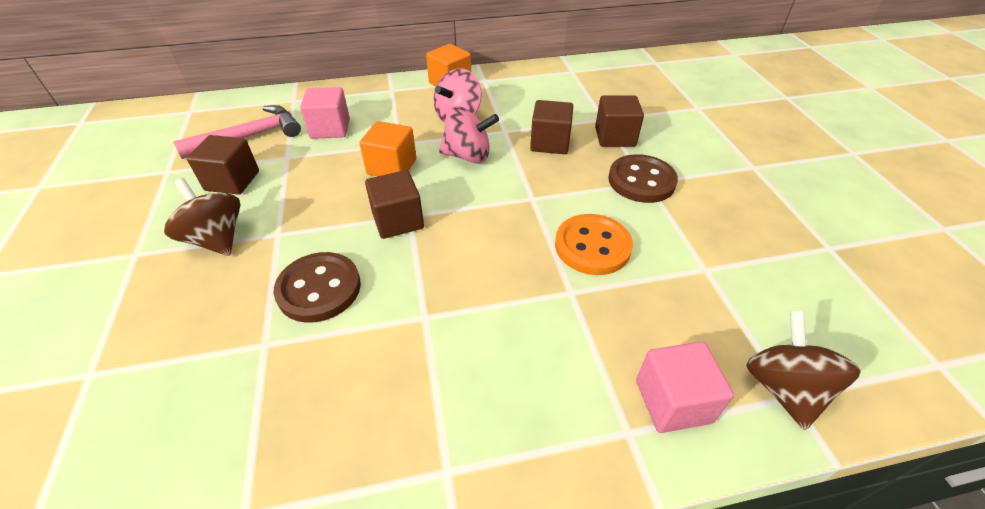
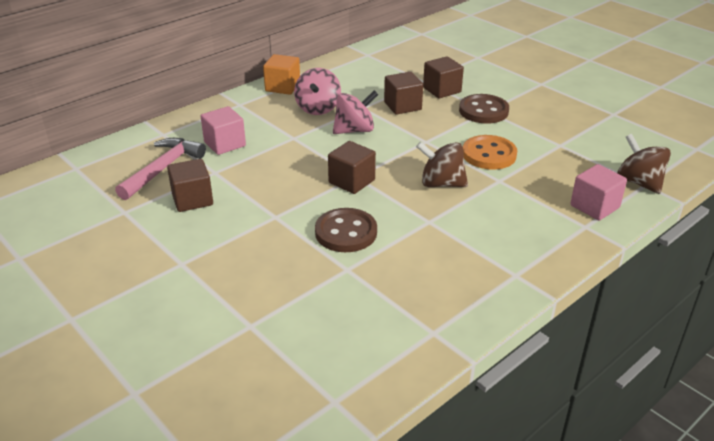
camera: 30 degrees left, 10 degrees down
brown spinning top [164,178,240,256] -> brown spinning top moved to [416,141,468,187]
orange cube [359,121,416,176] -> none

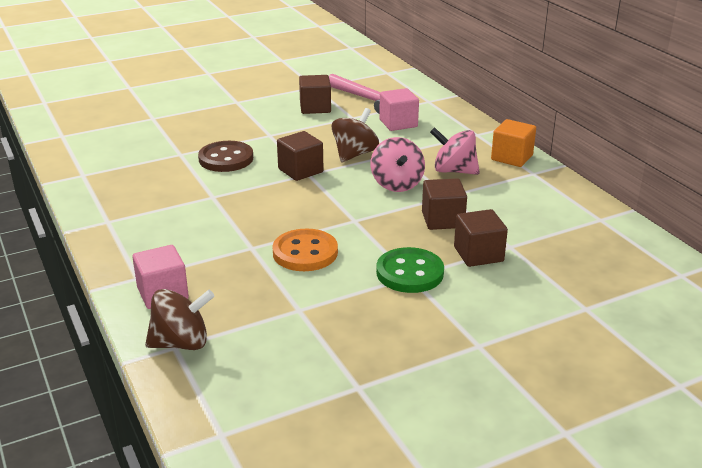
camera: 105 degrees right, 5 degrees down
brown spinning top [416,141,468,187] -> brown spinning top moved to [332,108,379,162]
brown button [459,94,509,124] -> green button [376,247,444,293]

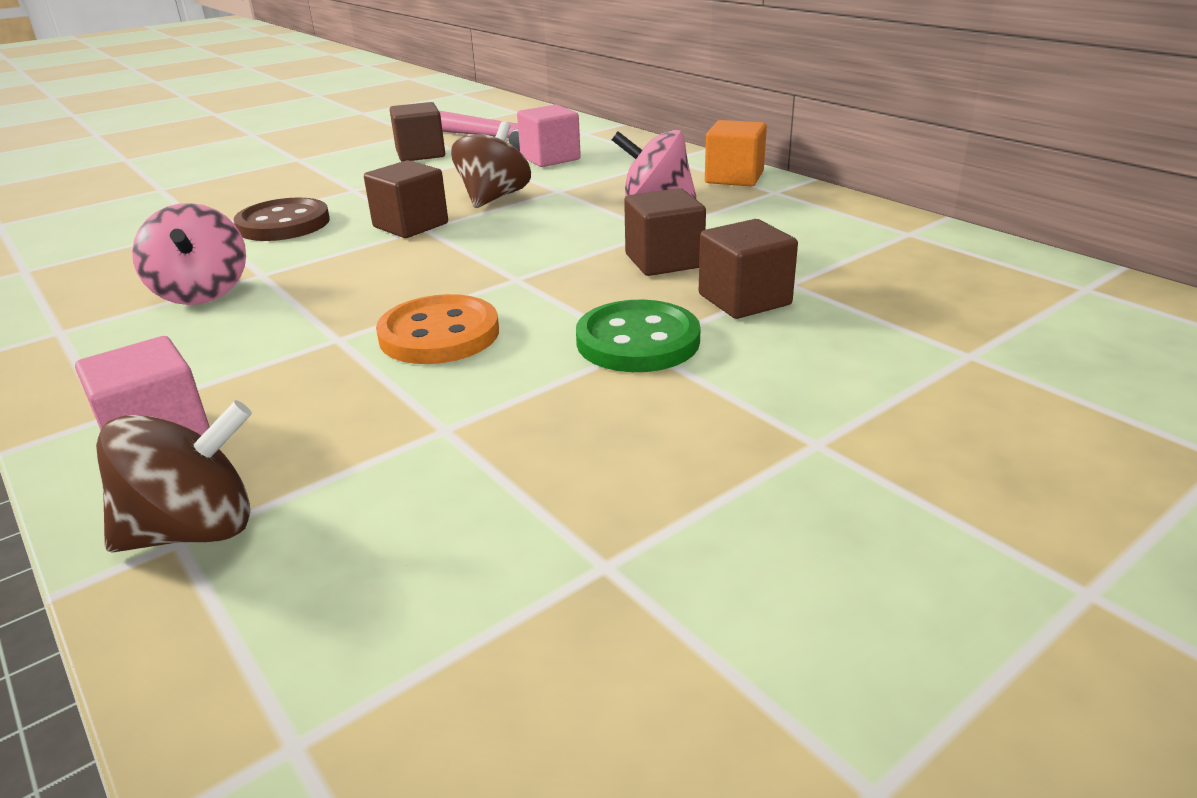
camera: 10 degrees left, 0 degrees up
pink spinning top [371,137,425,192] -> pink spinning top moved to [132,203,246,305]

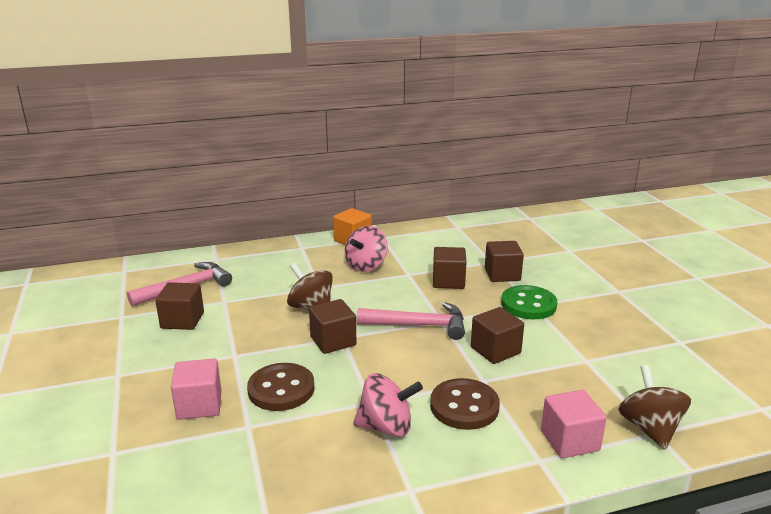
camera: 70 degrees left, 5 degrees down
orange button [376,294,499,364] -> brown cube [471,307,524,364]
pink cube [517,104,581,167] -> pink cube moved to [171,358,221,420]
none -> pink hammer [357,302,465,340]
none -> brown button [430,378,500,430]

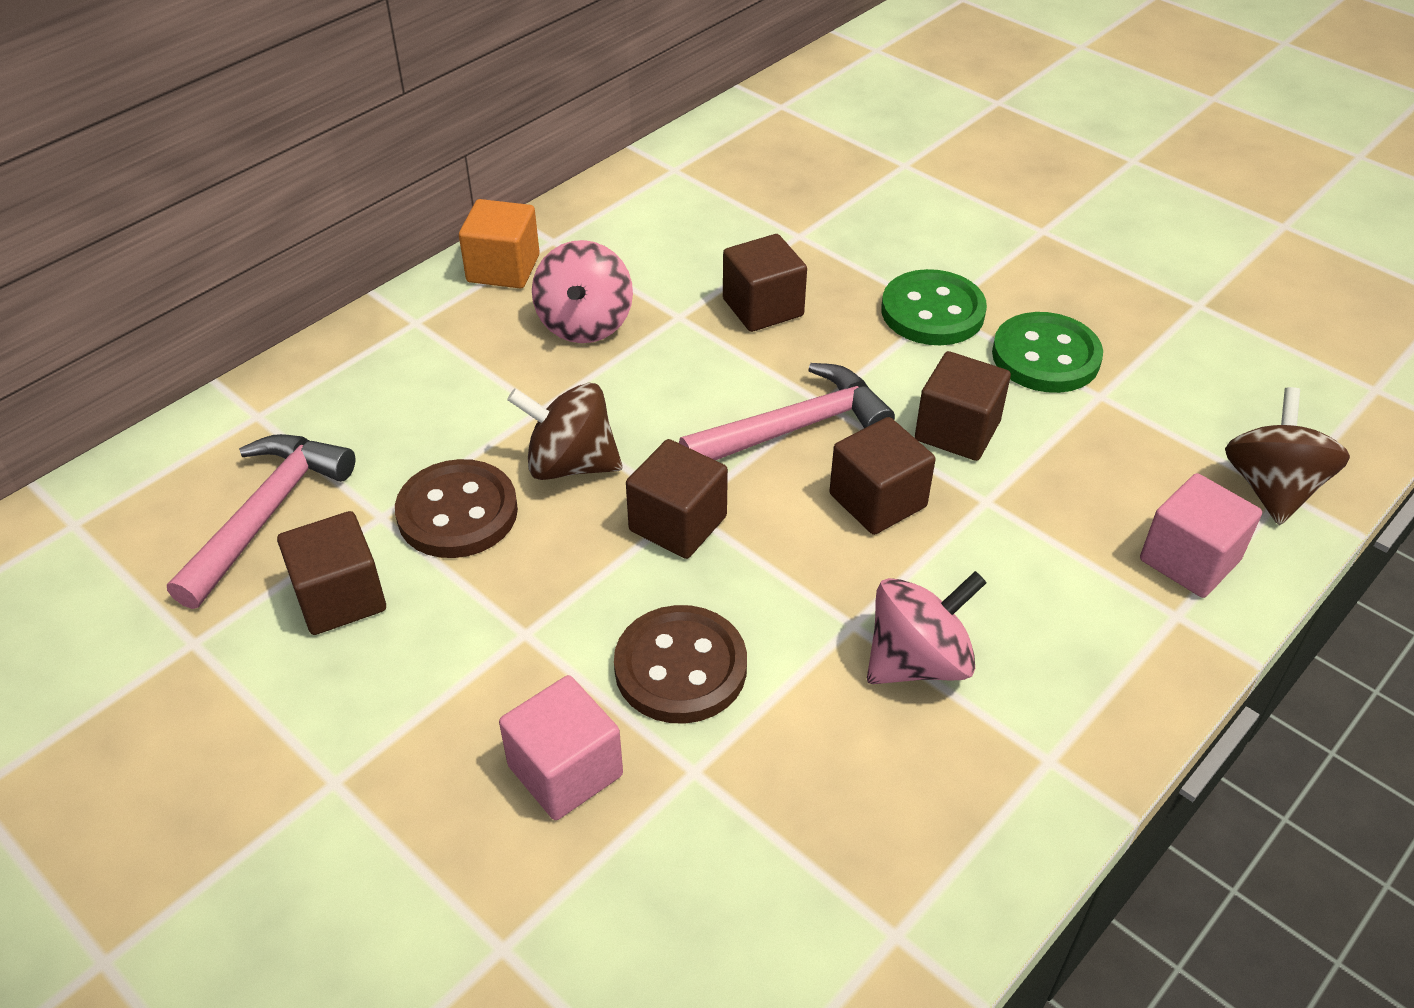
camera: 30 degrees left, 20 degrees up
brown button [430,378,500,430] -> brown button moved to [395,459,518,558]
brown cube [485,241,524,282] -> brown cube moved to [829,417,936,535]
brown spinning top [618,365,691,449] -> brown spinning top turned 45 degrees clockwise [1225,387,1350,525]
none -> green button [992,312,1103,393]

